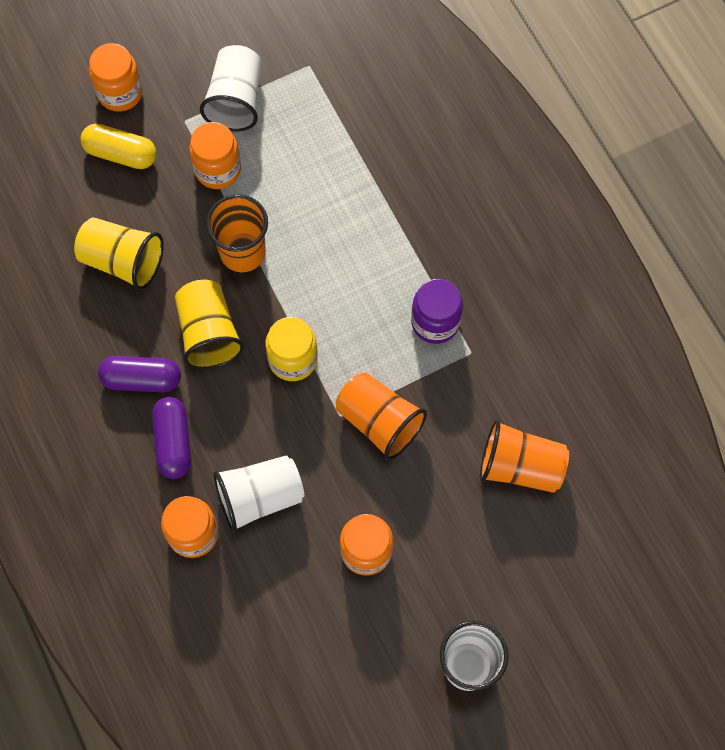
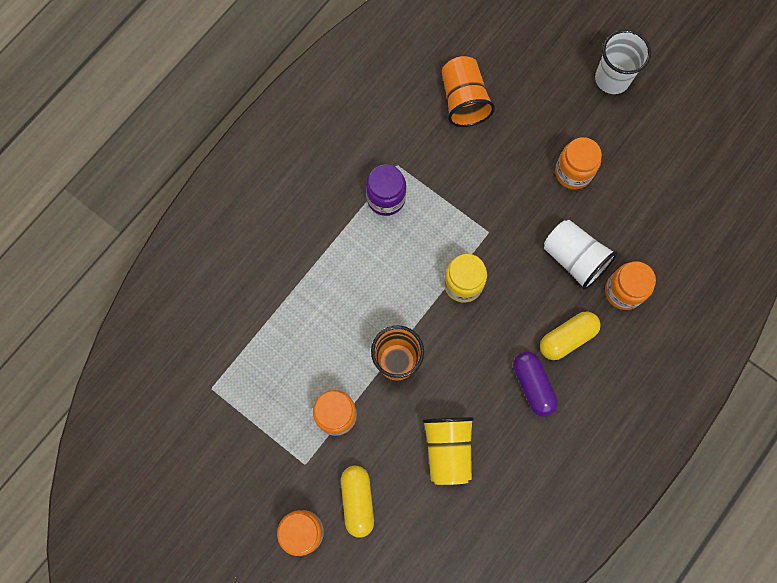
camera: 115 degrees left, 5 degrees up
purple capsule [152,397,191,479] -> yellow capsule [540,311,601,360]
yellow cup [175,280,244,369] -> none
white cup [200,45,262,131] -> none
orange cup [336,372,427,460] -> none

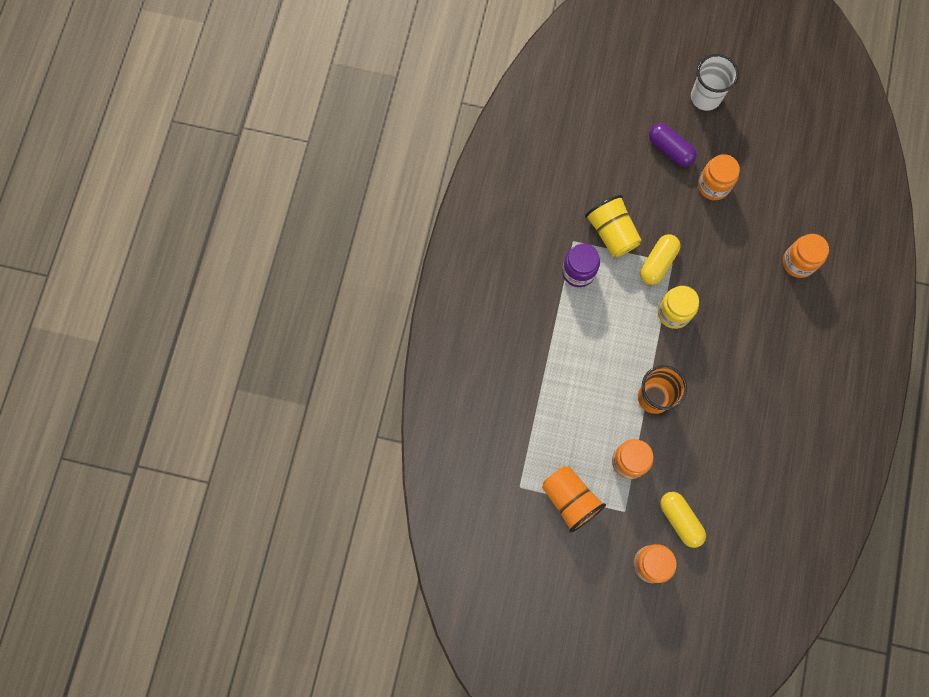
camera: 25 degrees left, 0 degrees up
yellow cup [422,417,474,485] -> yellow cup moved to [585,195,642,257]
orange cup [442,56,495,127] -> orange cup moved to [542,466,606,533]
purple capsule [513,351,558,417] -> purple capsule moved to [649,123,697,167]
yellow capsule [540,311,601,360] -> yellow capsule moved to [640,234,680,285]
white cup [544,220,617,290] -> none

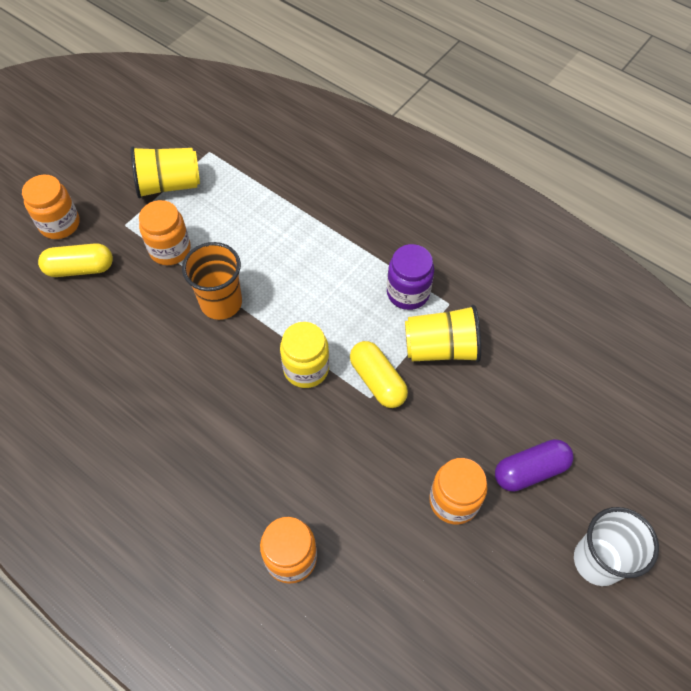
camera: 115 degrees right, 15 degrees down
orange cup [542,466,606,533] -> yellow cup [131,146,200,199]

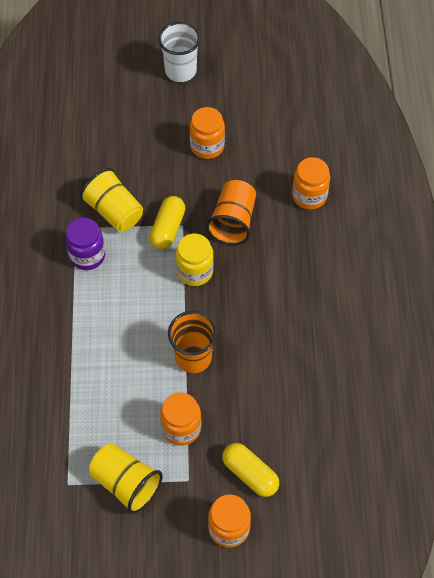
camera: 130 degrees left, 0 degrees up
purple capsule [495,439,574,492] -> none
none -> orange cup [206,180,256,245]

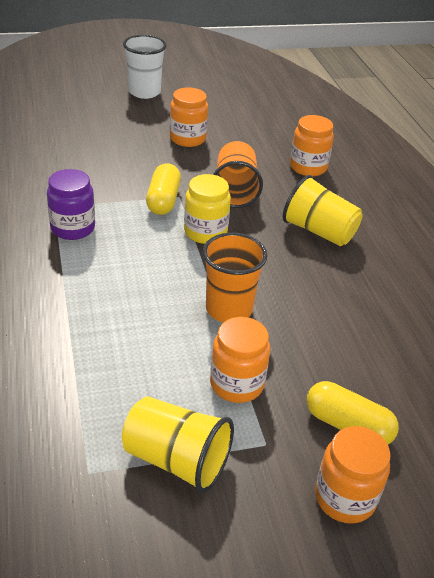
camera: 15 degrees left, 20 degrees down
yellow cup [80,168,143,232] -> yellow cup moved to [283,175,363,246]

